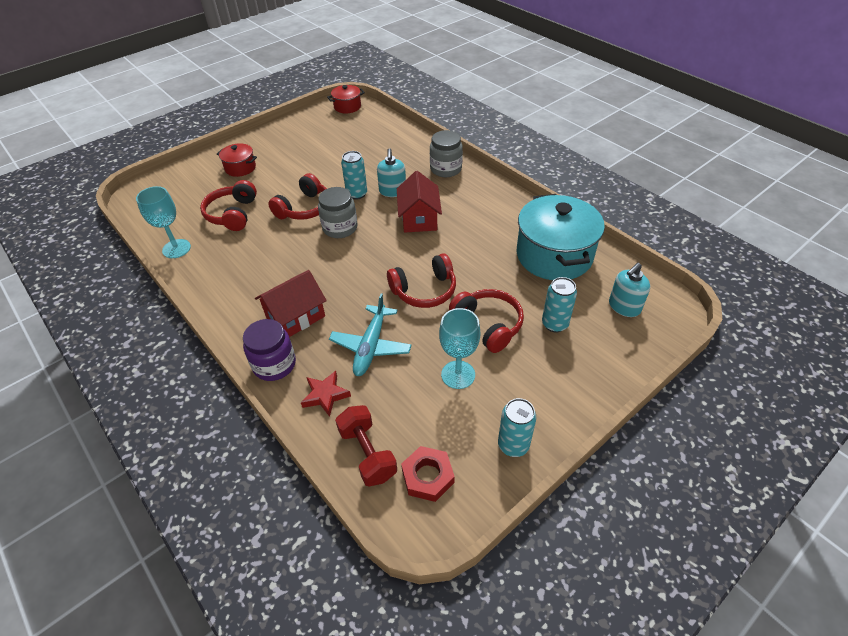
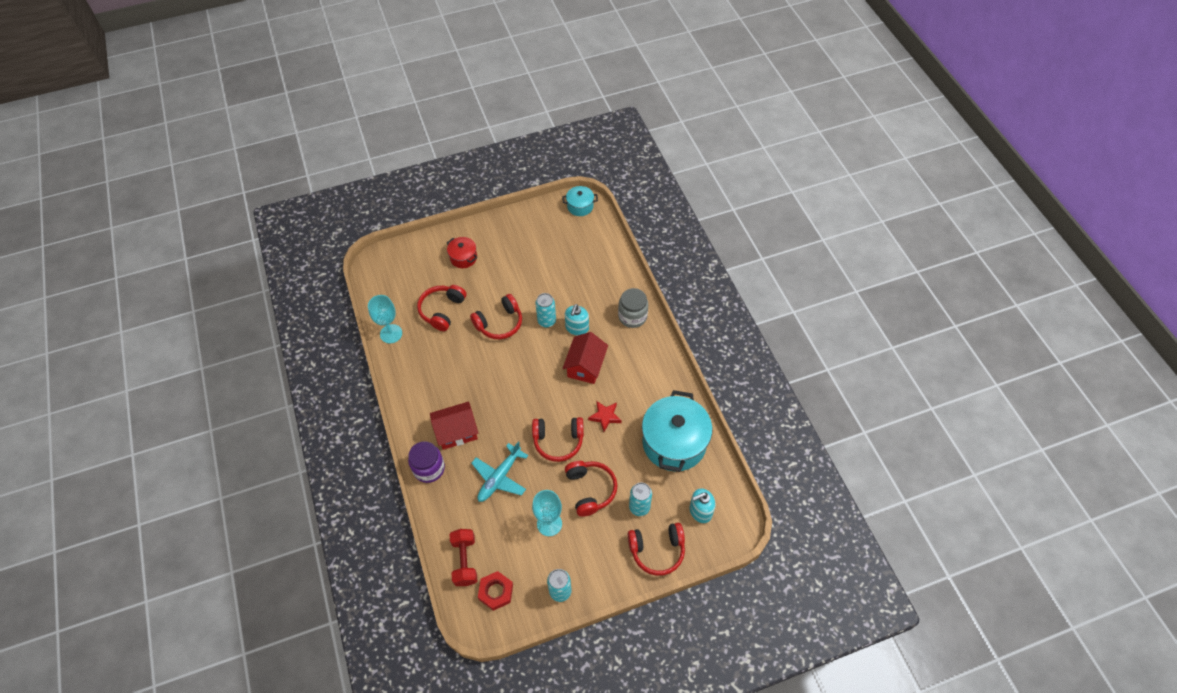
camera: 20 degrees right, 10 degrees up
red star [301,371,351,417] -> red star moved to [588,401,622,432]
grey jar [318,187,357,238] -> none
red pot [327,85,365,113] -> turquoise pot [562,186,598,216]
none -> red headphones [628,523,685,576]

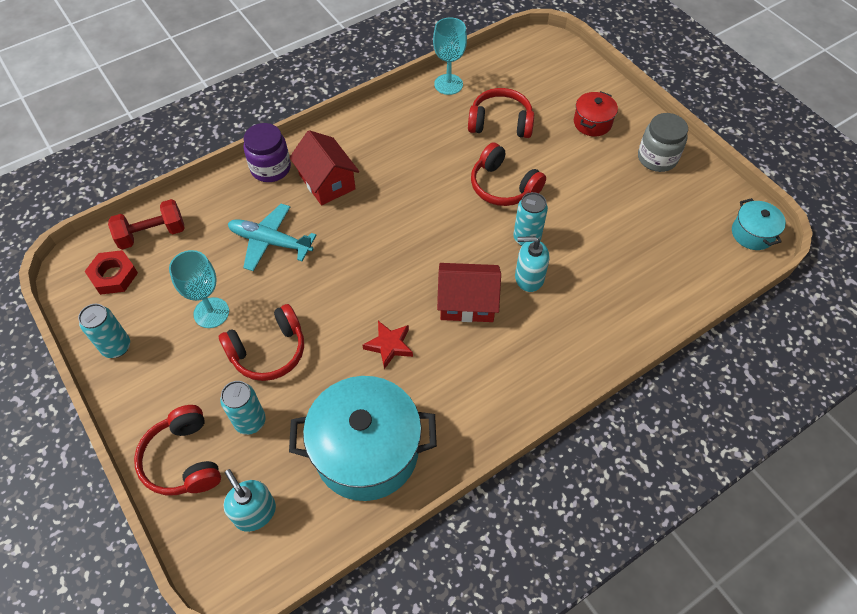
camera: 75 degrees right, 0 degrees up
red headphones [532,417,584,462] -> none
grey jar [618,288,648,328] -> grey jar moved to [638,113,688,172]

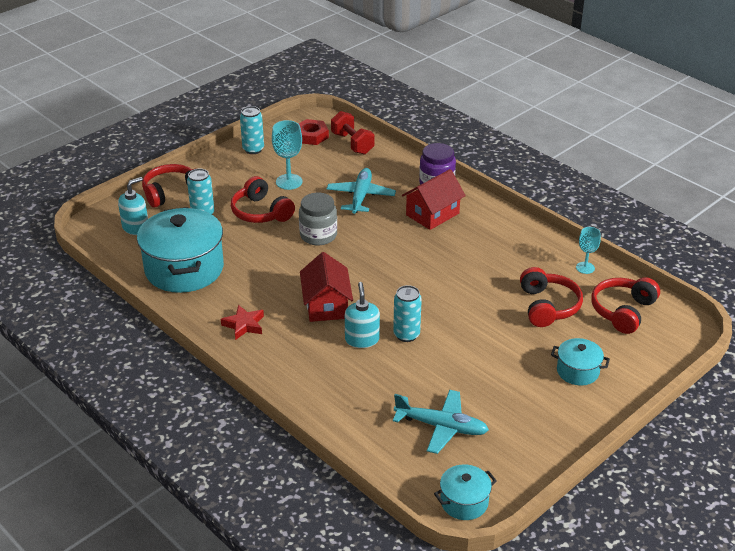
camera: 80 degrees right, 20 degrees down
red star [363,321,413,369] -> red star moved to [221,305,264,340]
turquoise goblet [433,17,467,95] -> turquoise goblet [576,227,601,274], size x0.63
red headphones [471,143,546,206] -> red headphones moved to [591,277,660,334]
red pot [574,91,618,136] -> turquoise pot [551,338,610,386]
grey jar [638,113,688,172] -> grey jar moved to [299,193,337,245]
none -> turquoise plane [393,390,489,454]

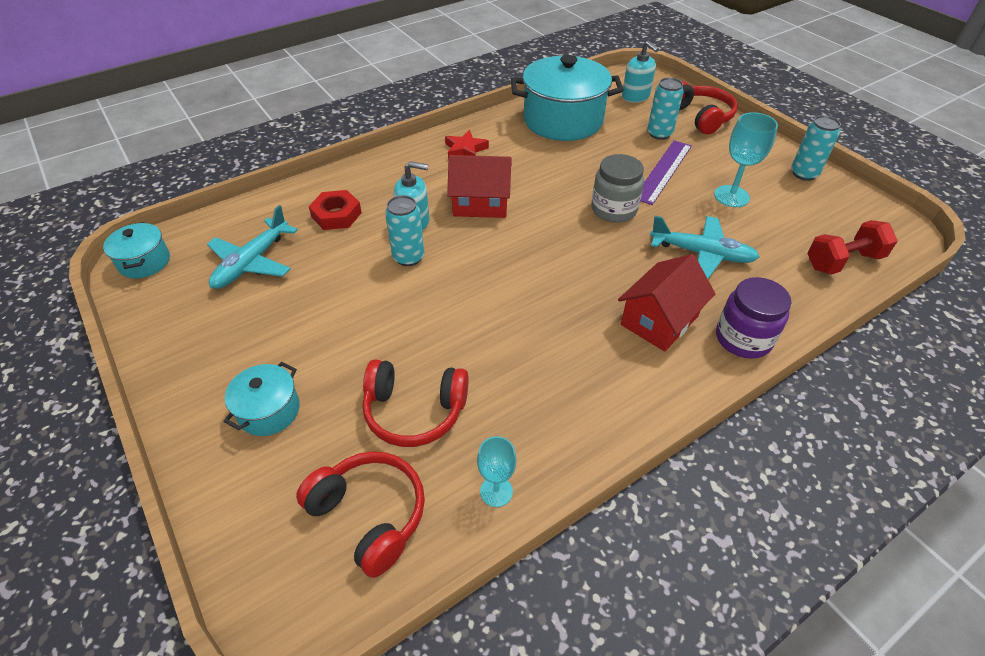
camera: 100 degrees right, 10 degrees up
red headphones [231,176,295,223] -> purple ruler [641,140,692,205]
red nut [299,119,329,145] -> red nut moved to [309,190,362,230]
red house [402,169,466,230] -> red house turned 75 degrees clockwise [618,254,715,351]

